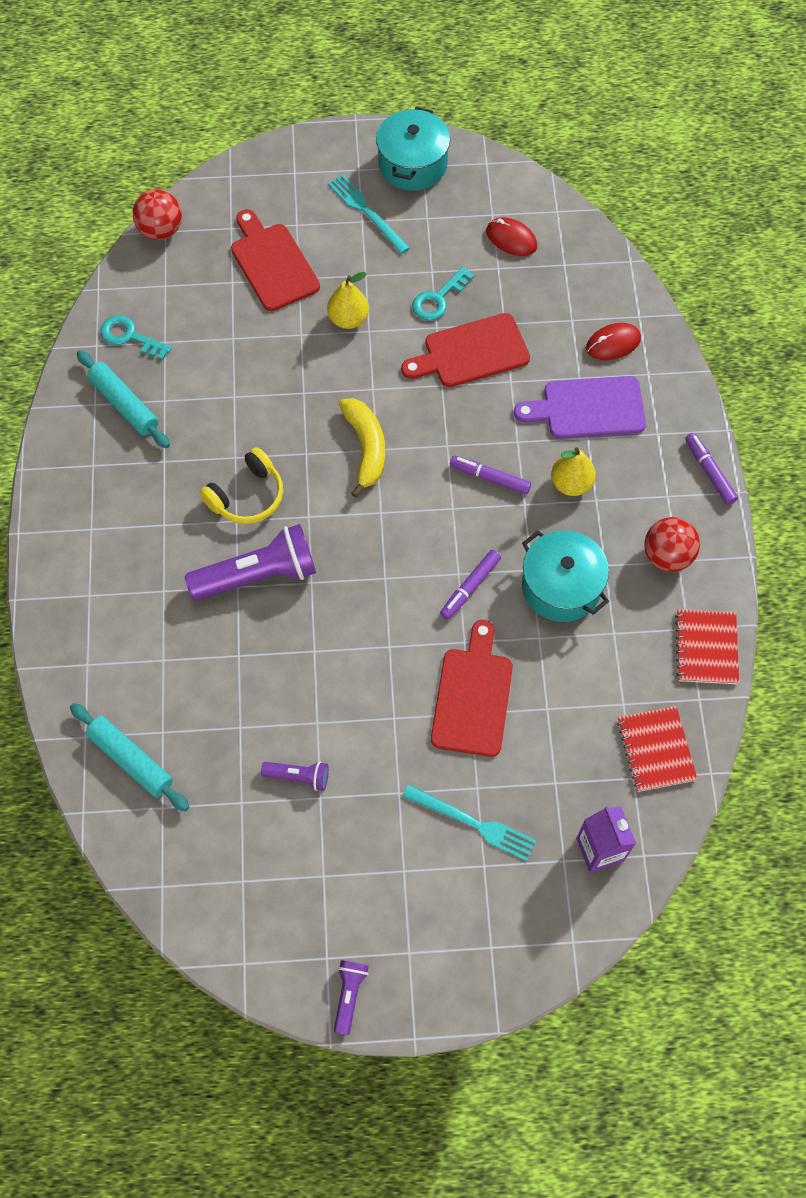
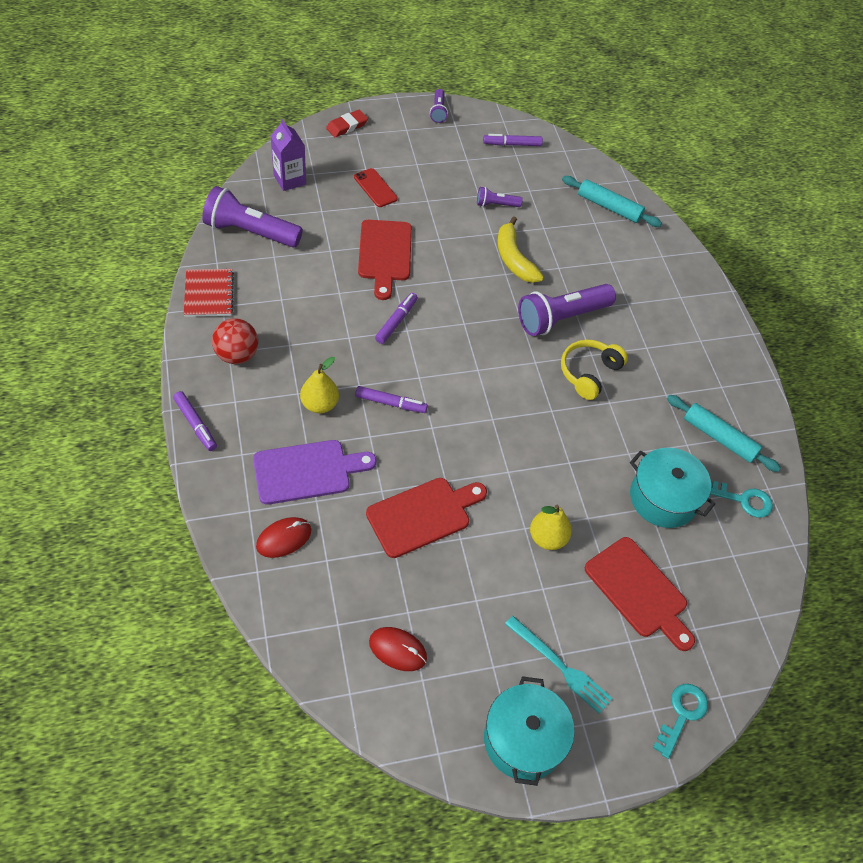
camera: 165 degrees right, 10 degrees down
red ball [132,189,182,240] -> none
yellow banana [339,398,385,498] -> yellow banana moved to [497,216,544,283]
turquoise fork [402,784,536,861] -> red phone [354,168,398,207]
turquoise key [412,266,474,320] -> turquoise key moved to [653,684,708,759]
turquoise pot [522,530,609,622] -> turquoise pot moved to [630,448,716,528]
red notebook [617,706,698,792] -> purple flashlight [202,186,303,248]
none -> red eraser [326,110,368,137]
none -> purple marker [483,134,543,146]

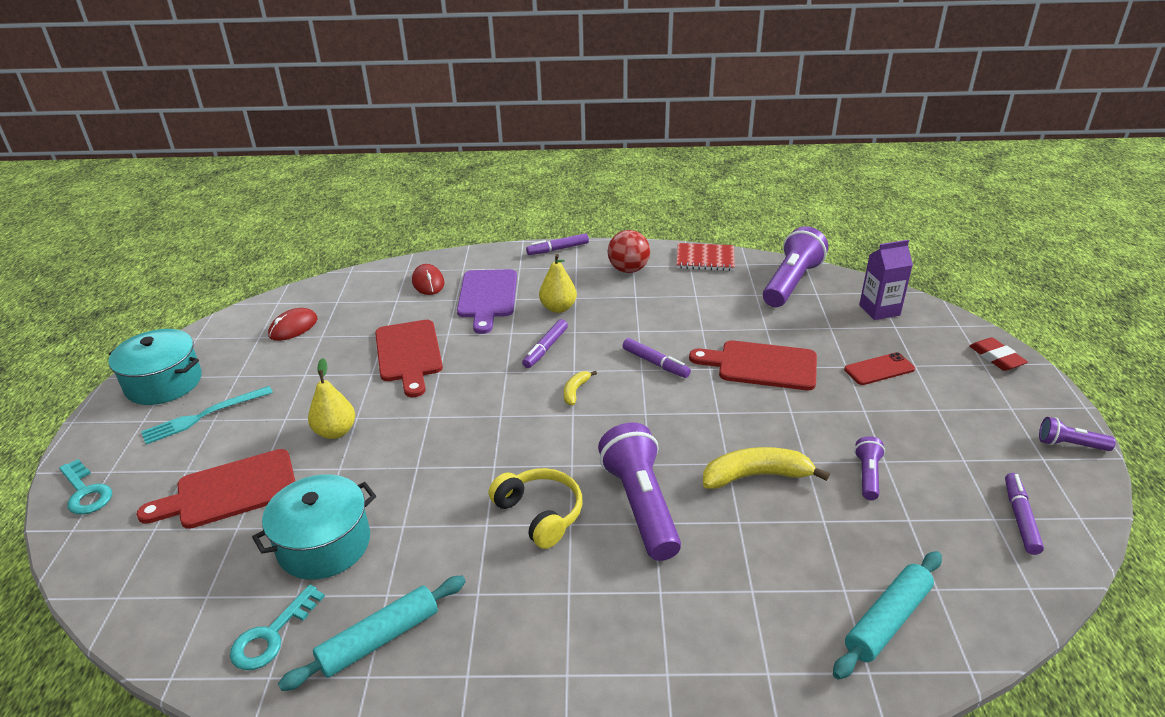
camera: 110 degrees right, 20 degrees down
none -> yellow banana [564,371,597,405]

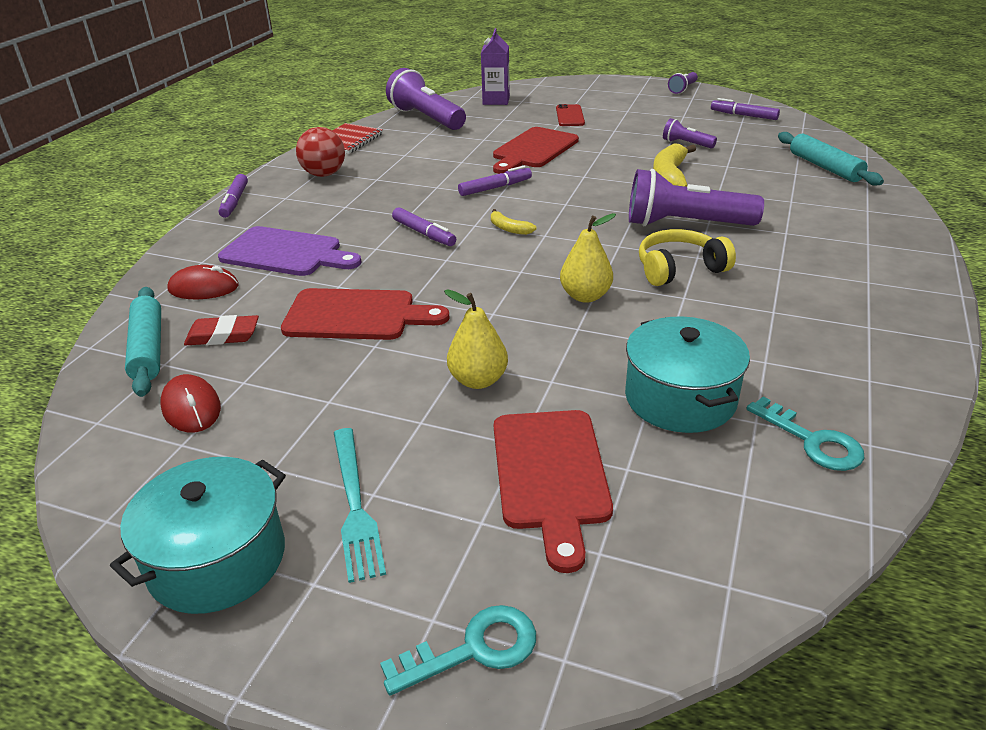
camera: 70 degrees left, 0 degrees up
turquoise rolling pin [278,576,466,691] -> turquoise rolling pin moved to [125,287,161,397]
yellow pear [539,254,577,313] -> yellow pear moved to [560,213,616,303]
red eraser [969,337,1028,371] -> red eraser moved to [184,315,259,345]

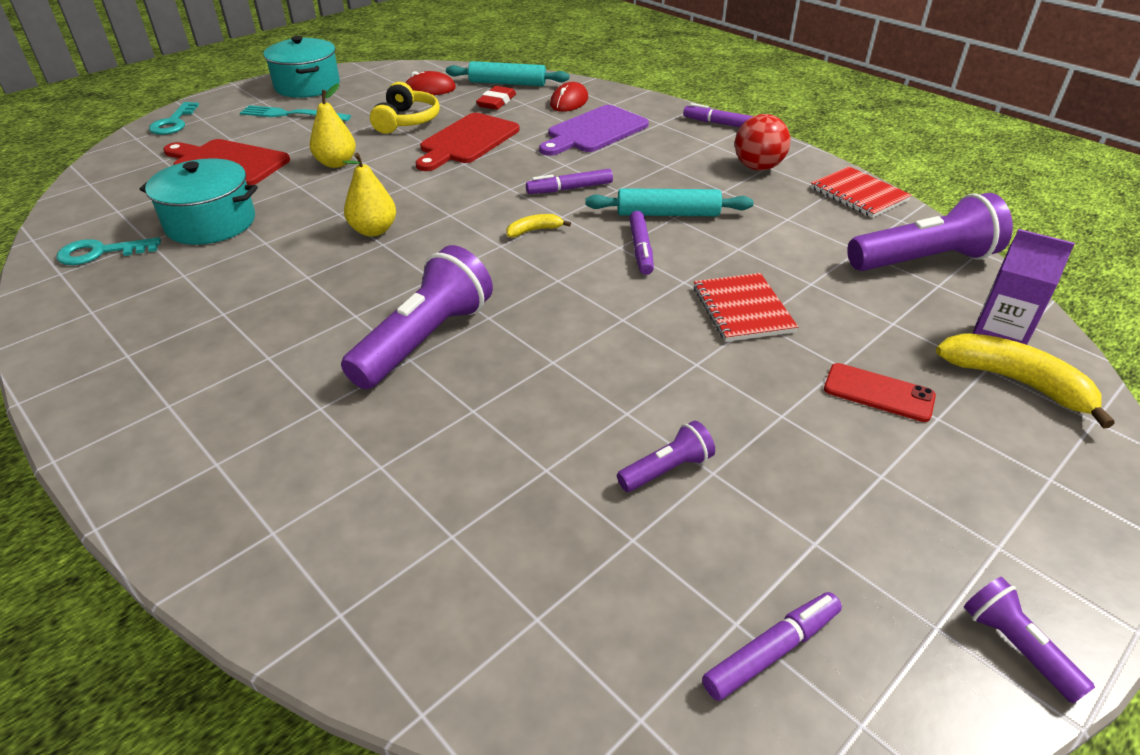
camera: 115 degrees right, 5 degrees up
red cutting board [493,127,579,174] -> red notebook [693,273,798,342]
yellow headphones [639,229,736,286] -> yellow headphones moved to [370,82,440,134]
yellow banana [653,144,696,187] -> yellow banana moved to [936,333,1115,429]
turquoise rolling pin [778,132,884,186] -> turquoise rolling pin moved to [586,188,754,216]

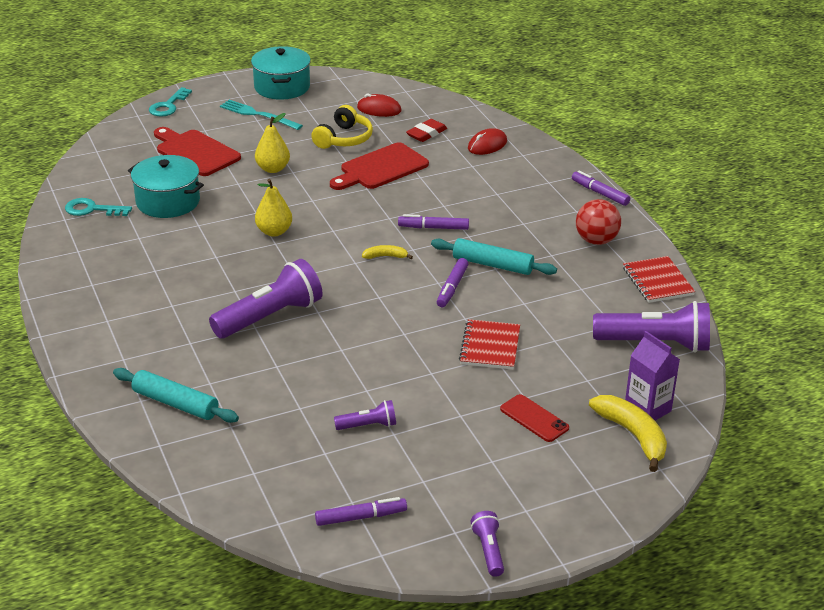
camera: 20 degrees right, 5 degrees down
turquoise rolling pin [446,61,569,86] -> turquoise rolling pin moved to [113,368,239,423]
purple cutting board [539,105,649,156] -> none

